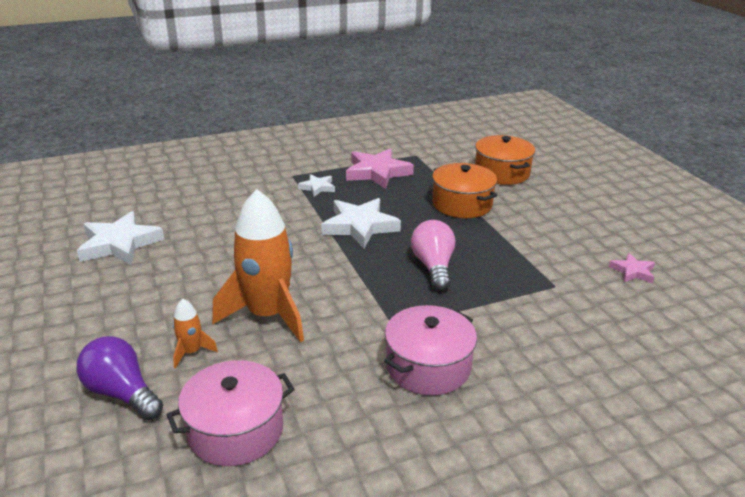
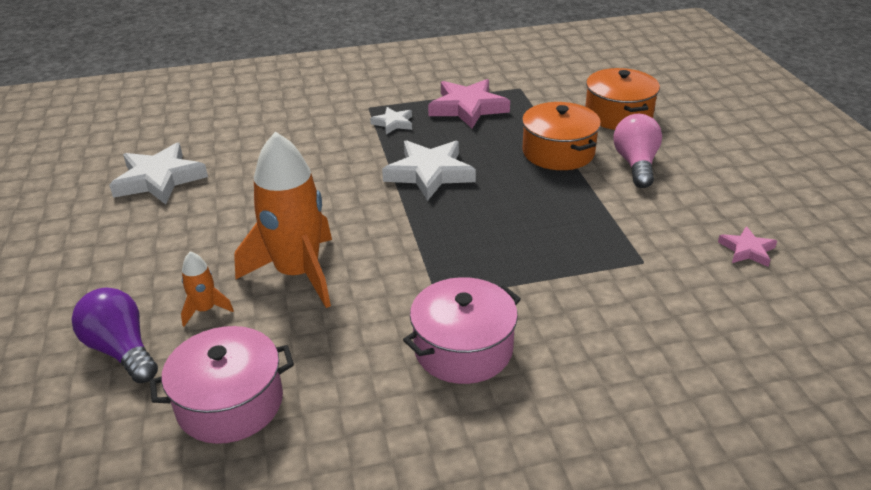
camera: 10 degrees right, 5 degrees up
pink light bulb [411,220,455,291] -> pink light bulb moved to [614,114,662,188]

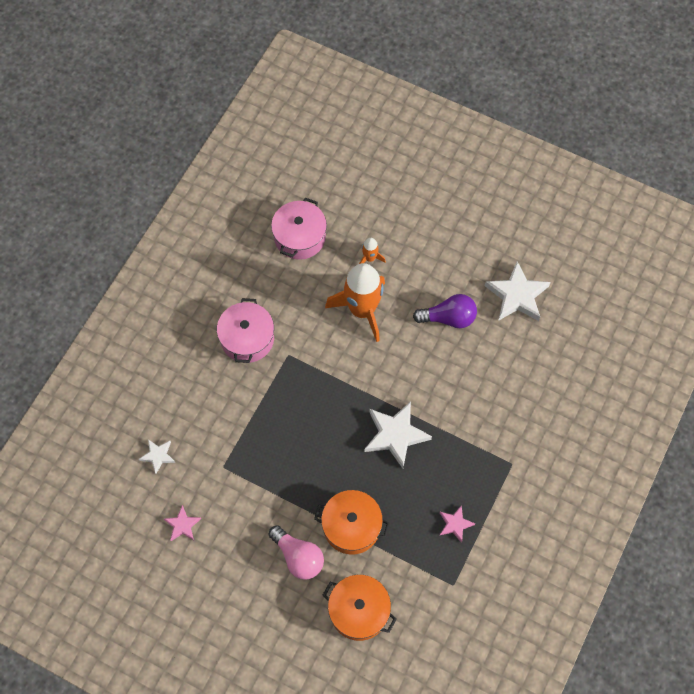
camera: 130 degrees right, 30 degrees up
purple light bulb [71,288,158,383] -> purple light bulb moved to [413,294,477,328]
white star [370,107,412,134] -> white star moved to [139,439,175,474]
pink star [428,79,510,128] -> pink star [440,505,475,543], size x0.53

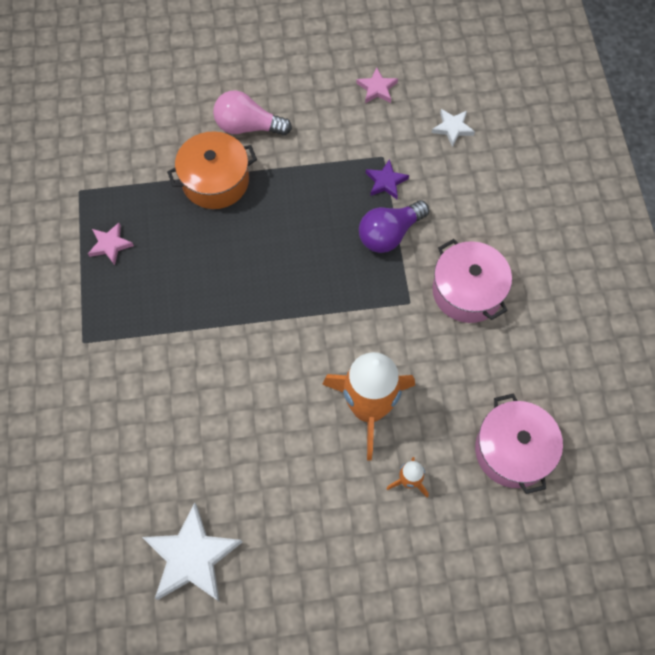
camera: 145 degrees right, 0 degrees up
orange pot [323,575,397,641] -> none
white star [365,401,432,469] -> none
purple light bulb [413,294,477,328] -> purple light bulb moved to [359,200,429,253]
none -> purple star [366,159,409,199]

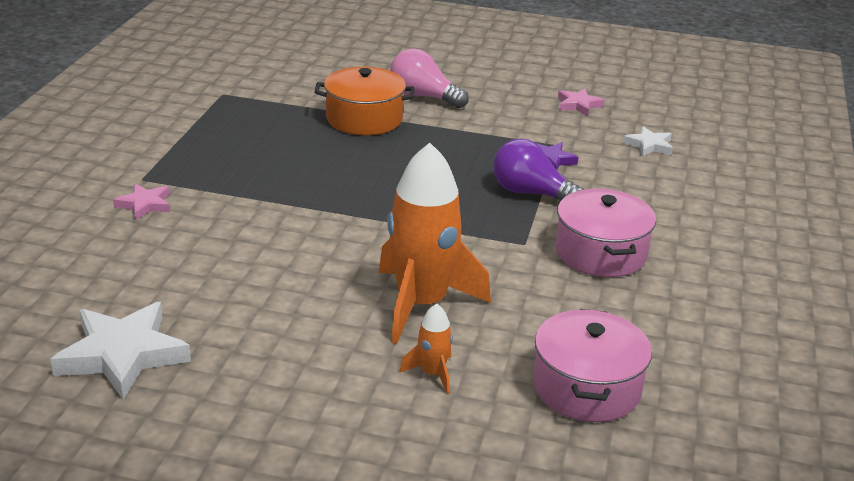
camera: 20 degrees right, 35 degrees down
pink star [88,223,134,265] -> pink star moved to [113,183,170,220]
purple light bulb [359,200,429,253] -> purple light bulb turned 45 degrees clockwise [493,139,584,201]

